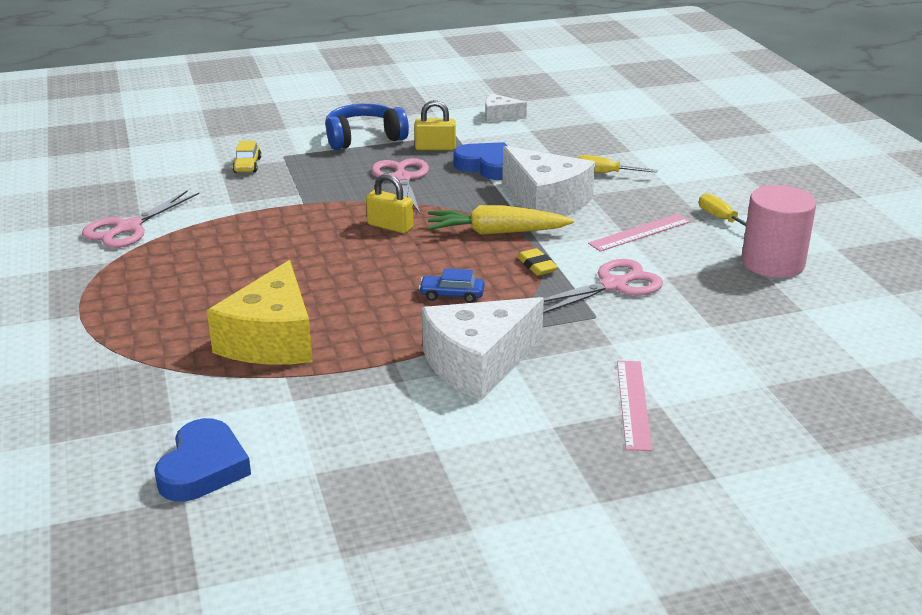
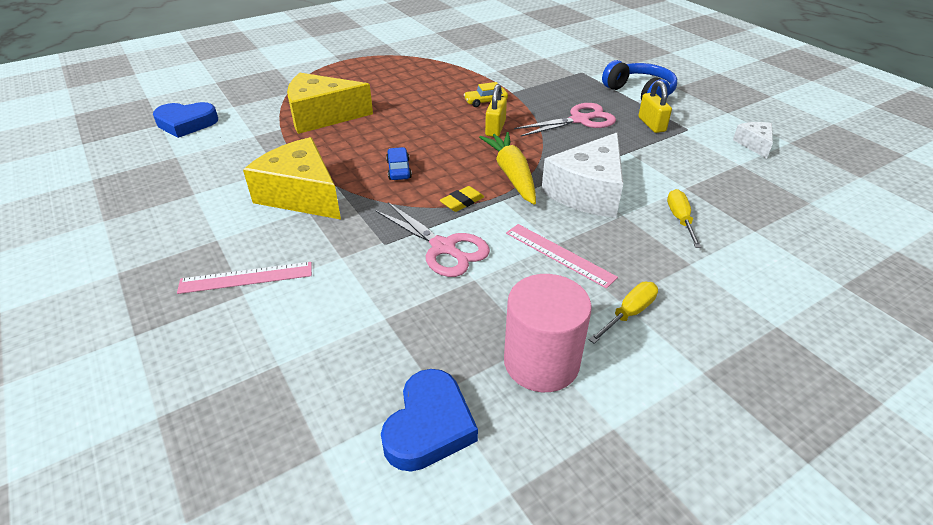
camera: 75 degrees right, 10 degrees up
pink scissors [82,190,199,248] -> none
yellow car [233,141,261,173] -> yellow car moved to [464,82,508,107]
white cheese [422,297,544,400] -> yellow cheese [243,137,341,220]
blue heart [453,142,507,180] -> blue heart moved to [381,369,478,472]

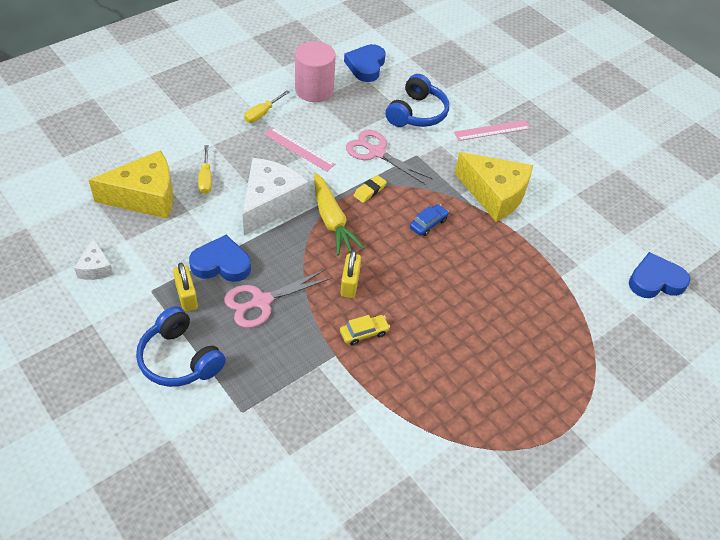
camera: 170 degrees right, 10 degrees up
yellow cheese [287,73,373,134] -> yellow cheese moved to [89,150,173,219]
blue car [386,147,412,180] -> blue car turned 120 degrees counterclockwise [410,204,449,236]
none -> blue heart [189,235,251,282]
none -> blue headphones [385,74,449,127]

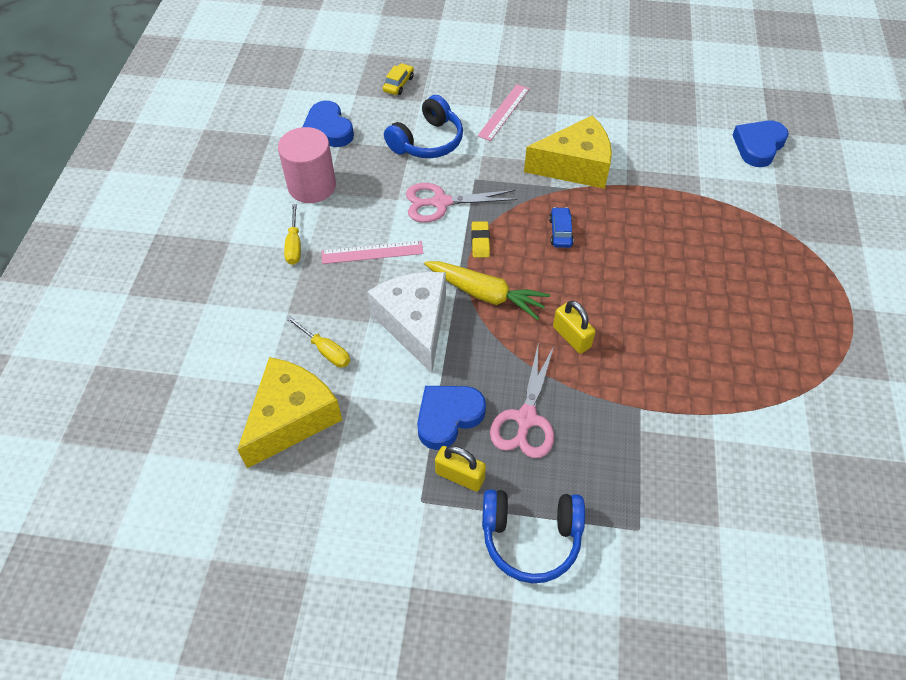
camera: 40 degrees left, 5 degrees up
white cheese [74,238,114,280] -> none
yellow car [340,315,390,346] -> yellow car moved to [383,63,414,95]
blue headphones [385,74,449,127] -> blue headphones turned 60 degrees clockwise [384,95,463,158]

